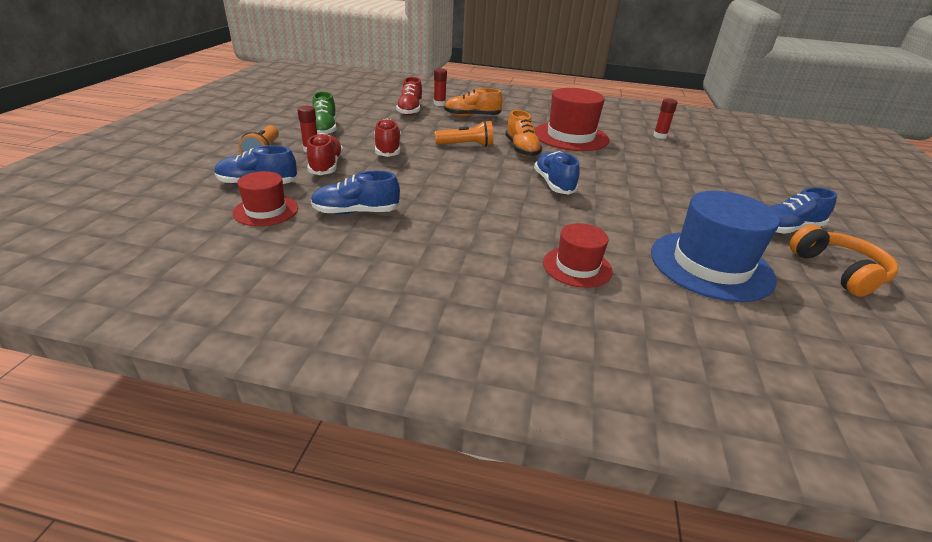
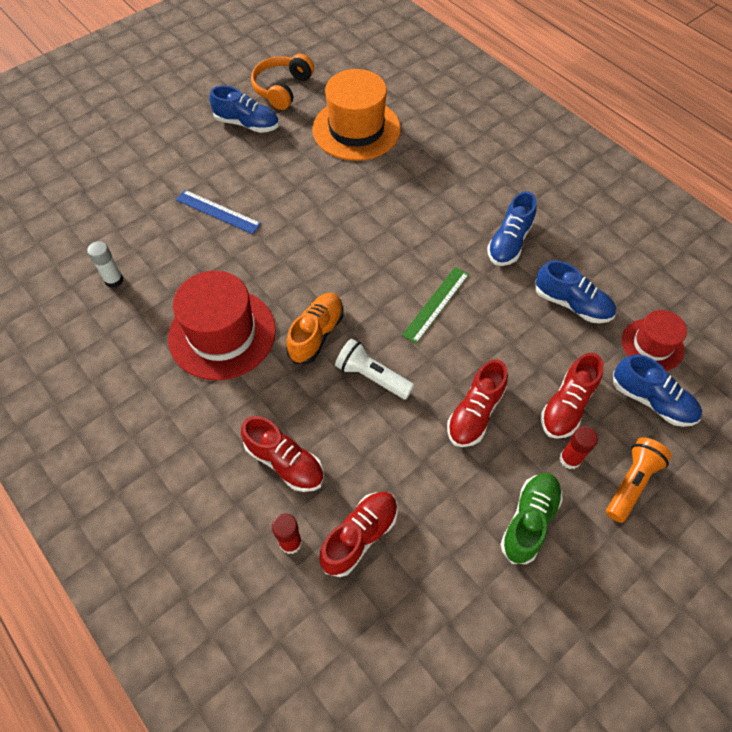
camera: 140 degrees left, 25 degrees up
orange flashlight [435,120,493,147] -> white flashlight [335,339,415,400]
orange shoe [444,88,503,117] -> red shoe [241,416,324,492]
blue shoe [534,151,580,194] -> blue shoe moved to [487,191,537,266]
red hat [543,223,613,288] -> none
blue hat [651,191,780,302] -> orange hat [312,69,401,161]
red glue stick [653,98,678,139] -> white glue stick [87,241,123,288]
none -> blue ruler [176,190,261,234]
none -> green ruler [402,267,469,344]

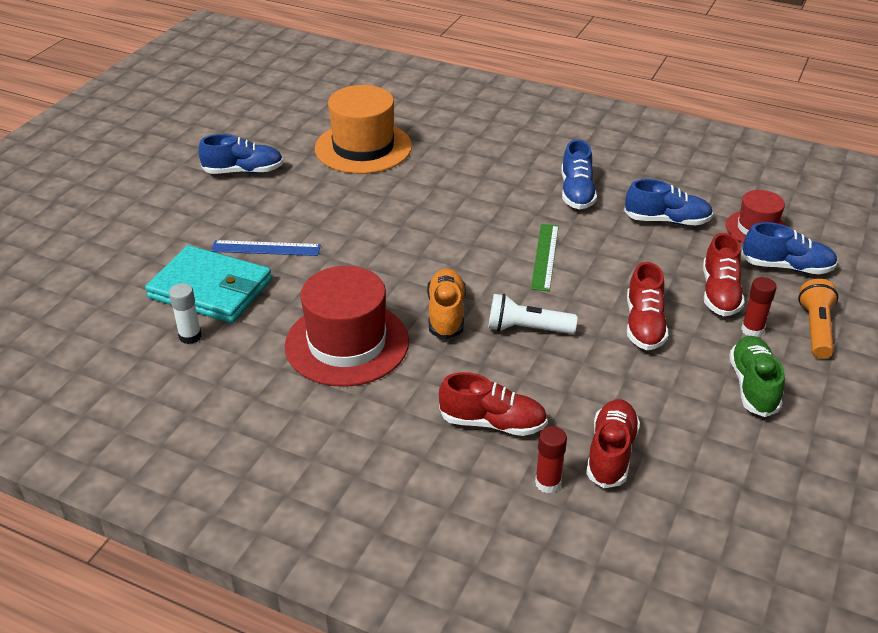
camera: 25 degrees left, 20 degrees down
orange headphones [251,54,314,110] -> none
none -> turquoise wallet [145,245,272,323]

